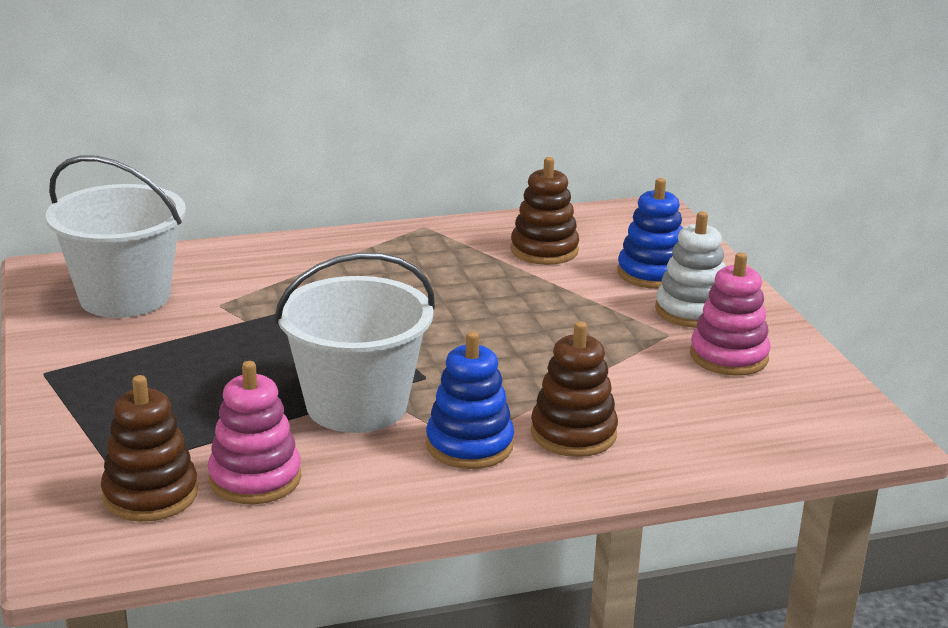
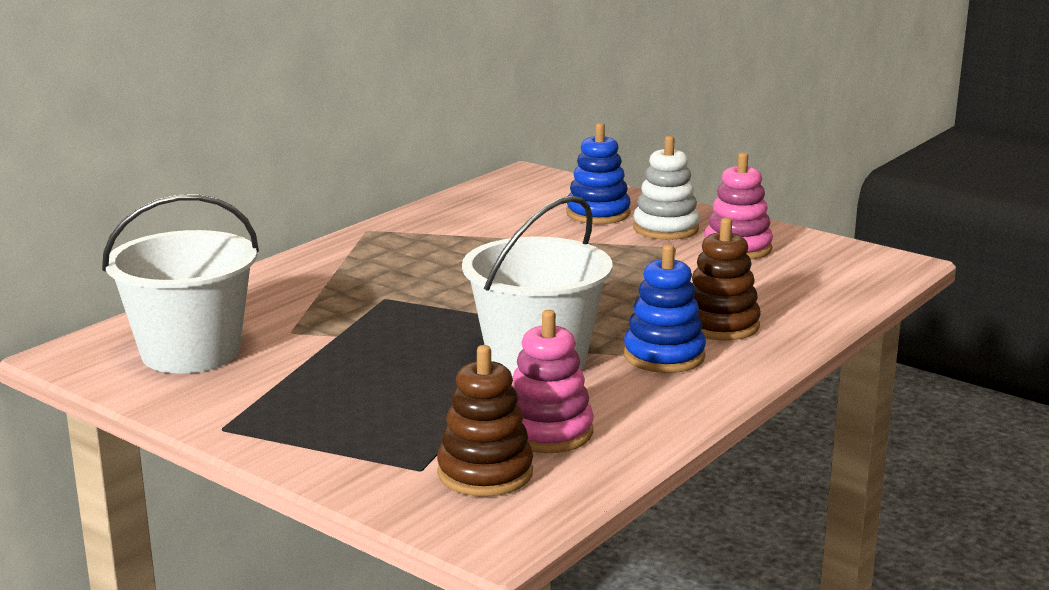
camera: 35 degrees left, 5 degrees down
brown stacking toy [510,157,579,265] -> none

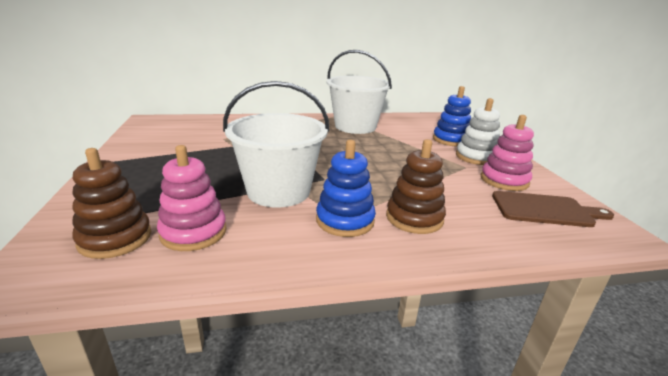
camera: 40 degrees right, 5 degrees up
white bucket [102,194,259,374] -> white bucket moved to [327,50,392,134]
none -> brown cutting board [492,191,614,227]

